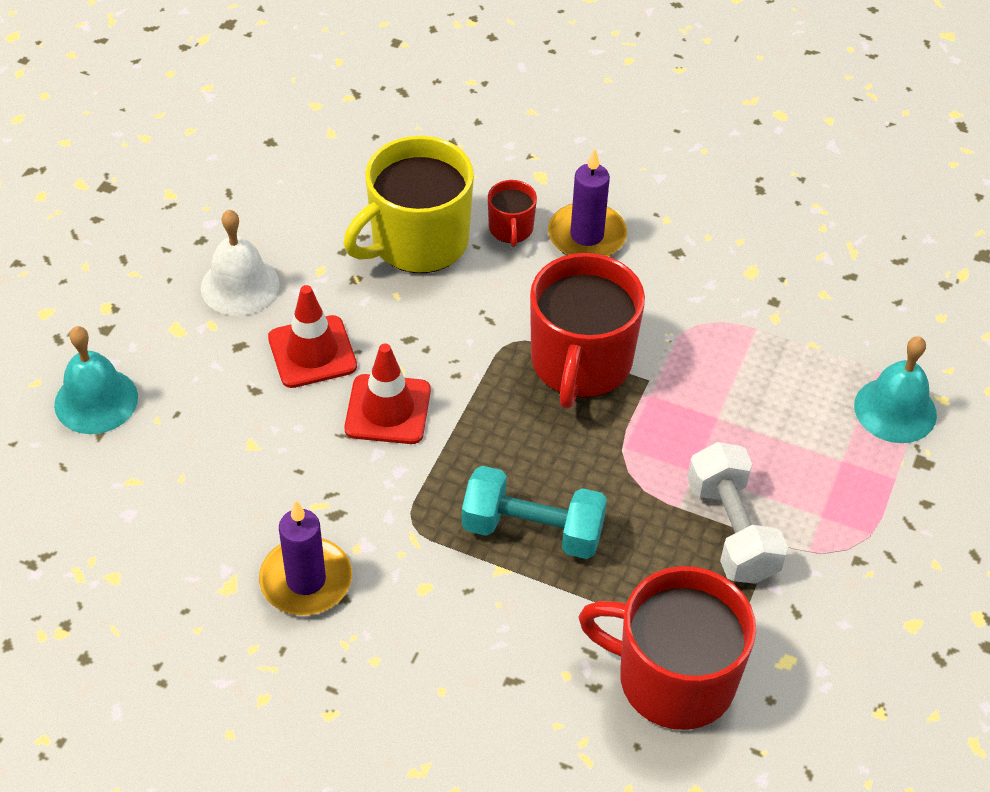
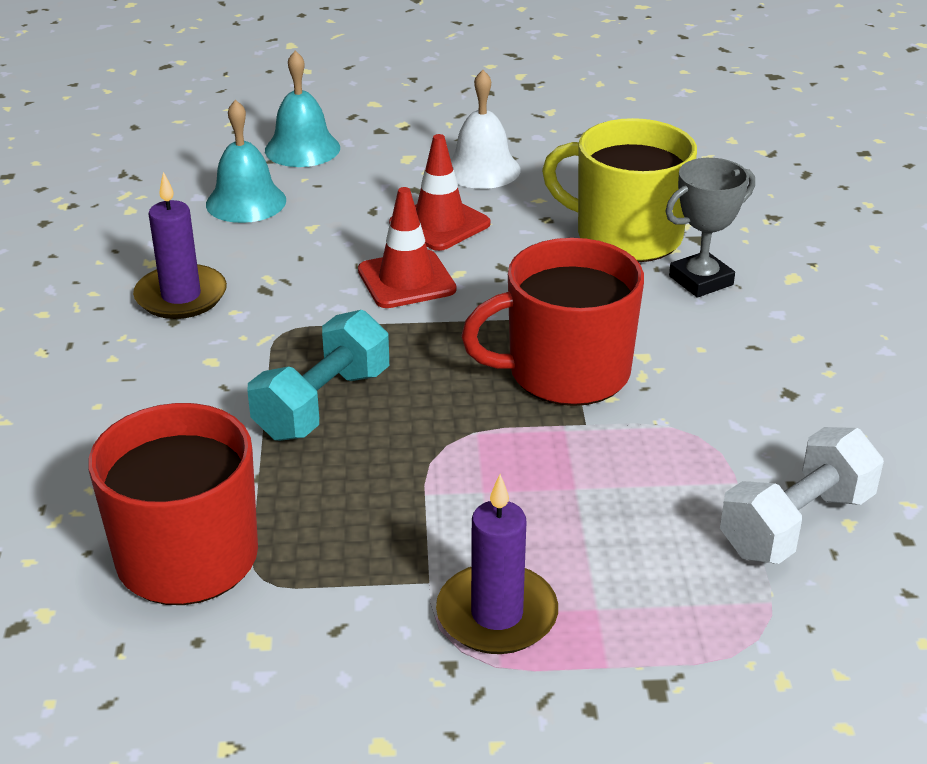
camera: 65 degrees right, 15 degrees down
turquoise dumbbell [462,466,607,559] -> turquoise dumbbell turned 45 degrees clockwise [247,310,389,441]
red mug [488,180,537,247] -> grey trophy [665,158,755,298]
purple candle [548,148,627,257] -> purple candle moved to [436,474,558,654]
white dumbbell [687,442,788,584] -> white dumbbell moved to [720,427,884,564]
turquoise bell [854,336,937,443] -> turquoise bell moved to [206,100,286,223]

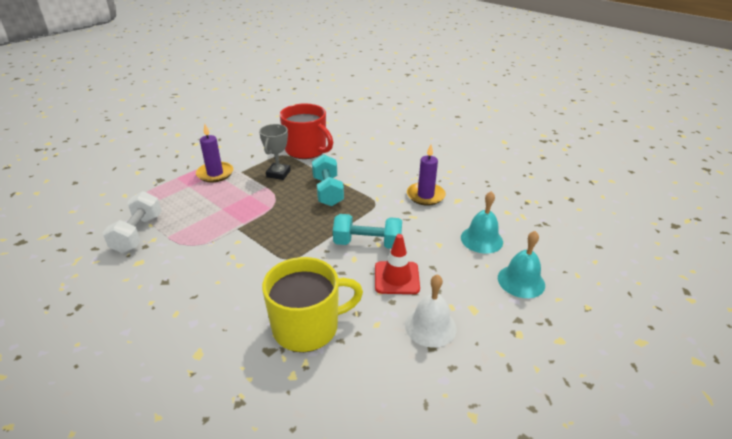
camera: 135 degrees right, 0 degrees up
red traffic cone [358,187,456,308] -> turquoise dumbbell [333,214,402,249]
red mug [461,238,644,406] -> none
grey trophy [665,158,755,298] -> grey trophy moved to [259,124,291,180]

